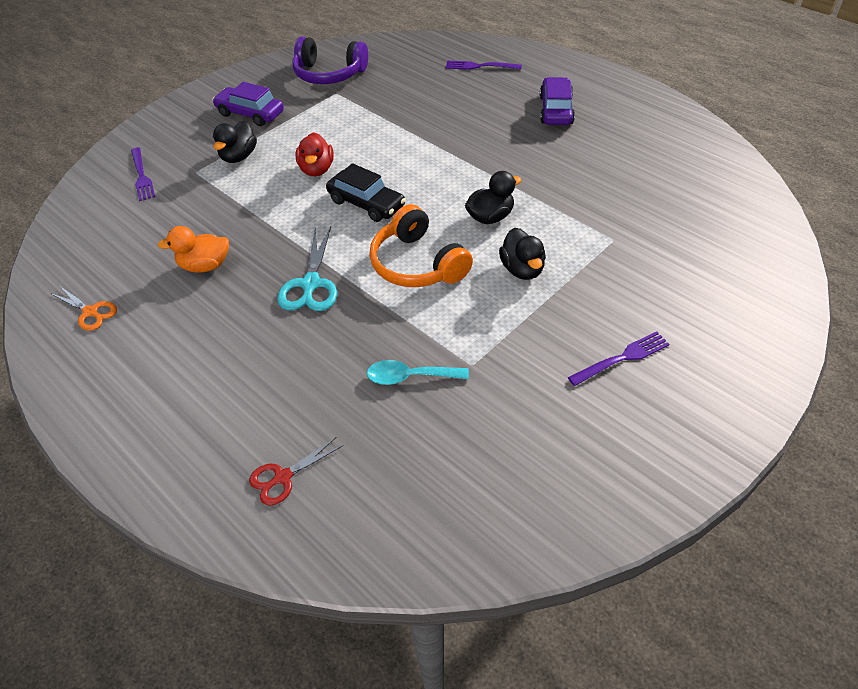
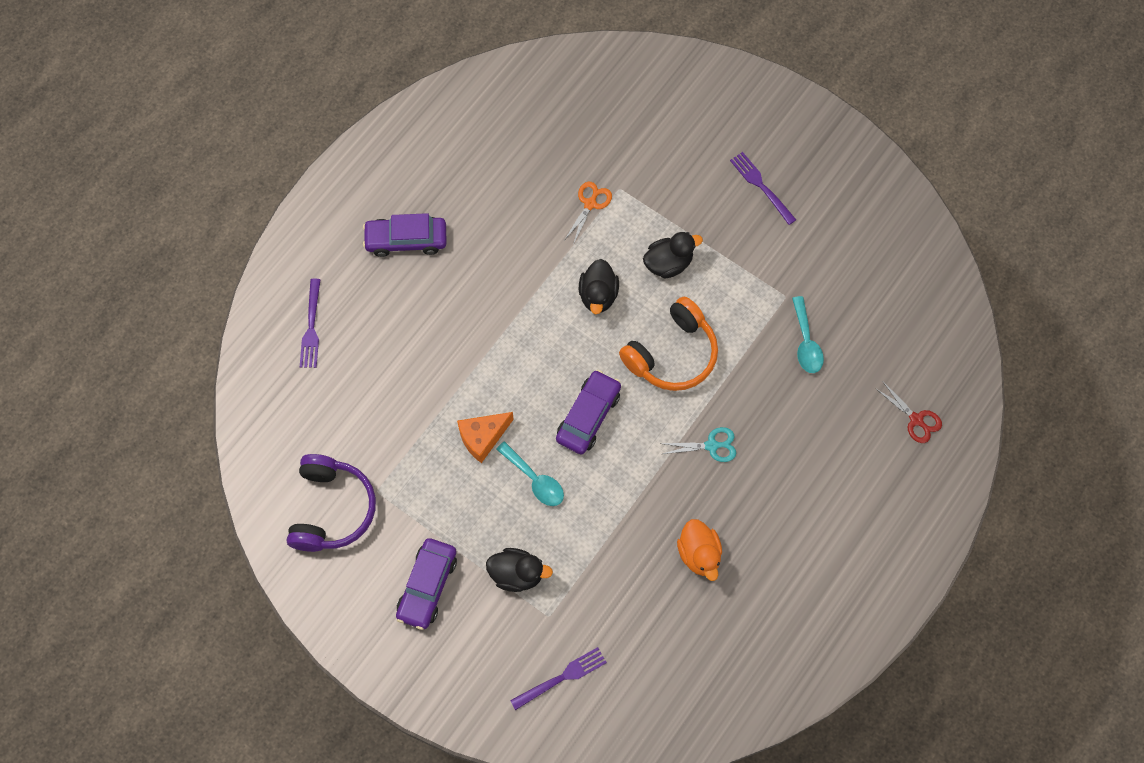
camera: 100 degrees left, 20 degrees up
orange scissors [52,287,117,331] -> orange scissors moved to [565,182,612,245]
turquoise scissors [277,227,337,311] -> turquoise scissors [660,427,736,462], size x0.65
red duck [295,132,334,176] -> turquoise spoon [496,441,564,506]
black car [326,163,406,222] -> purple car [556,370,621,454]
black duck [465,171,521,224] -> black duck turned 135 degrees counterclockwise [579,259,619,314]
none -> orange cheese [457,412,514,463]

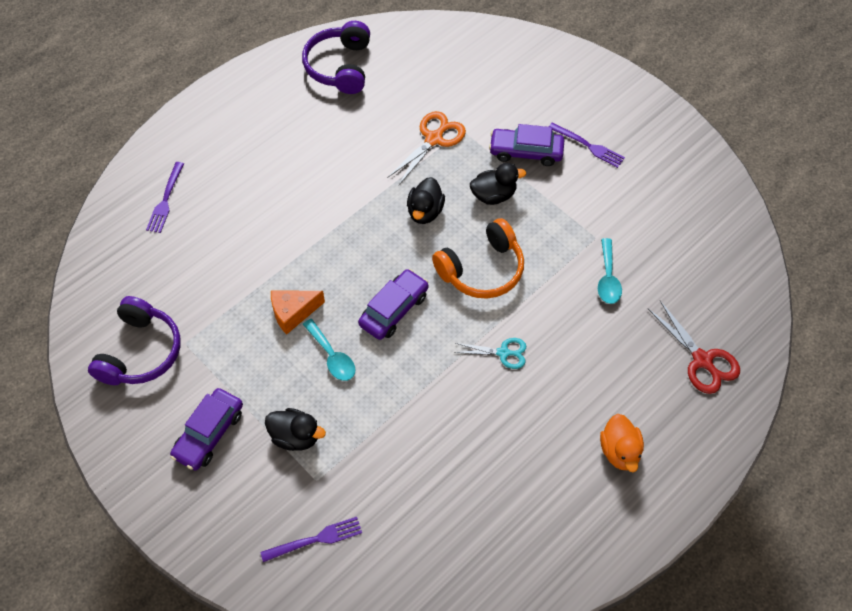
camera: 10 degrees right, 10 degrees down
purple car [363,213,447,257] -> purple car moved to [489,124,564,166]
orange scissors [565,182,612,245] -> orange scissors [387,111,466,185], size x1.54
orange duck [677,519,722,581] -> orange duck moved to [600,414,644,473]
purple fork [730,152,796,225] -> purple fork turned 150 degrees clockwise [549,122,625,168]
red scissors [875,381,942,443] -> red scissors [648,301,740,394], size x1.54
none -> purple headphones [302,21,370,94]

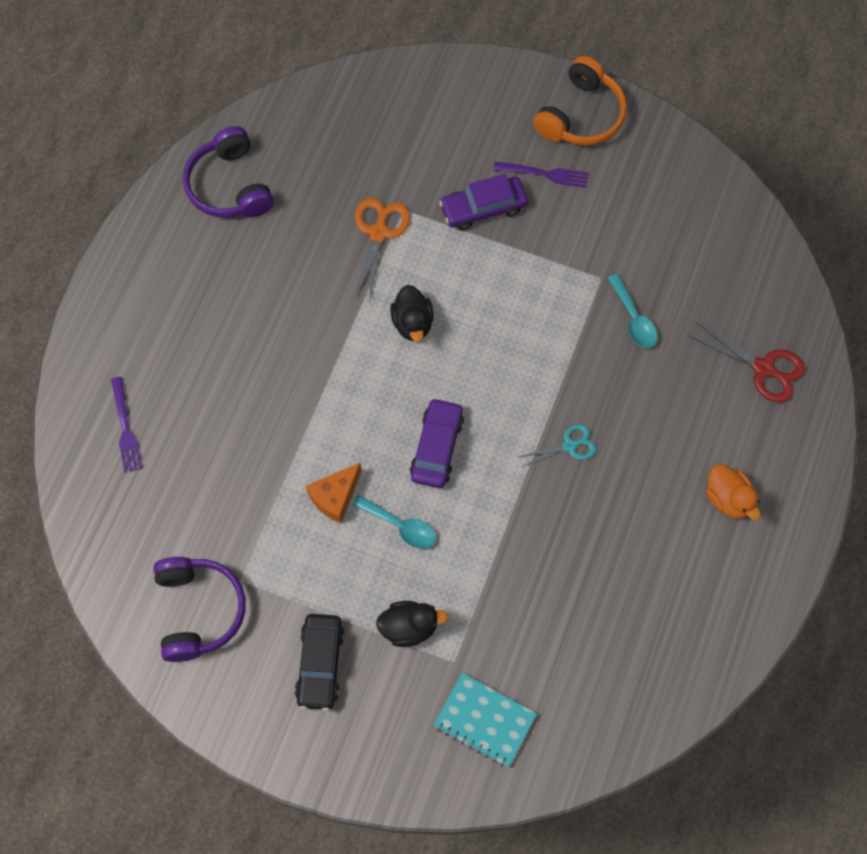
camera: 25 degrees left, 10 degrees up
purple car [170,388,243,471] -> black car [295,614,345,711]
purple fork [260,517,362,562] -> turquoise notebook [433,673,537,767]
orange headphones [432,218,524,299] -> orange headphones moved to [533,56,627,146]
black duck [470,163,526,205] -> none

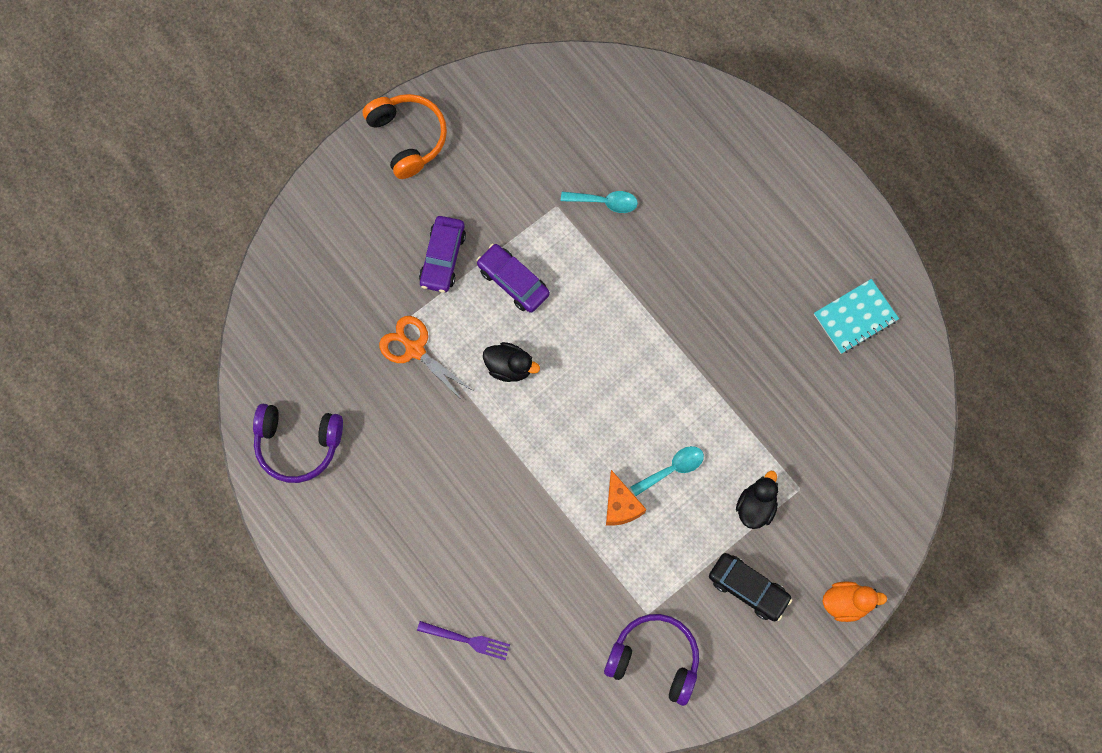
camera: 60 degrees left, 5 degrees up
purple car [410,398,464,488] -> purple car moved to [477,244,550,313]
turquoise notebook [433,673,537,767] -> turquoise notebook moved to [814,279,899,354]
purple fork [493,162,589,188] -> none
turquoise scissors [518,424,596,467] -> none
red scissors [689,322,805,403] -> none
orange duck [706,464,761,520] -> orange duck moved to [823,582,887,622]

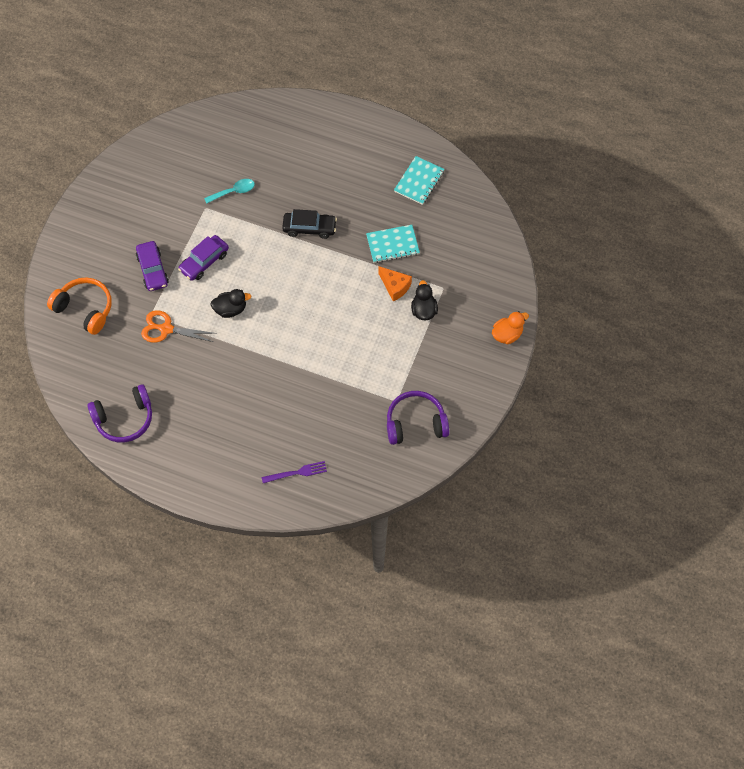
camera: 30 degrees left, 10 degrees down
orange headphones [363,94,447,179] -> orange headphones moved to [47,277,112,335]
purple car [477,244,550,313] -> purple car turned 60 degrees counterclockwise [178,235,229,281]
orange cheese [606,470,646,526] -> orange cheese moved to [379,266,412,301]
turquoise spoon [631,446,704,496] -> none
black car [709,553,792,621] -> black car moved to [282,209,337,239]
none -> turquoise notebook [366,225,420,263]

